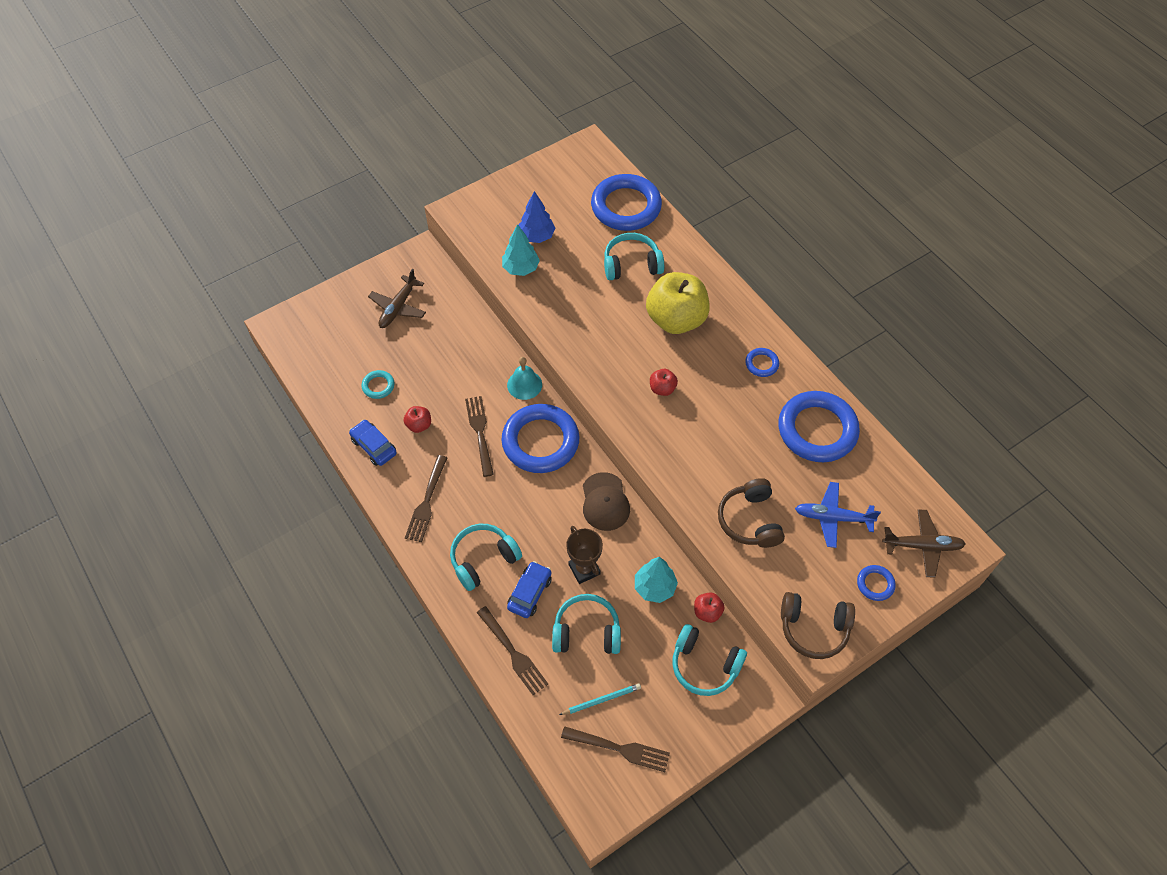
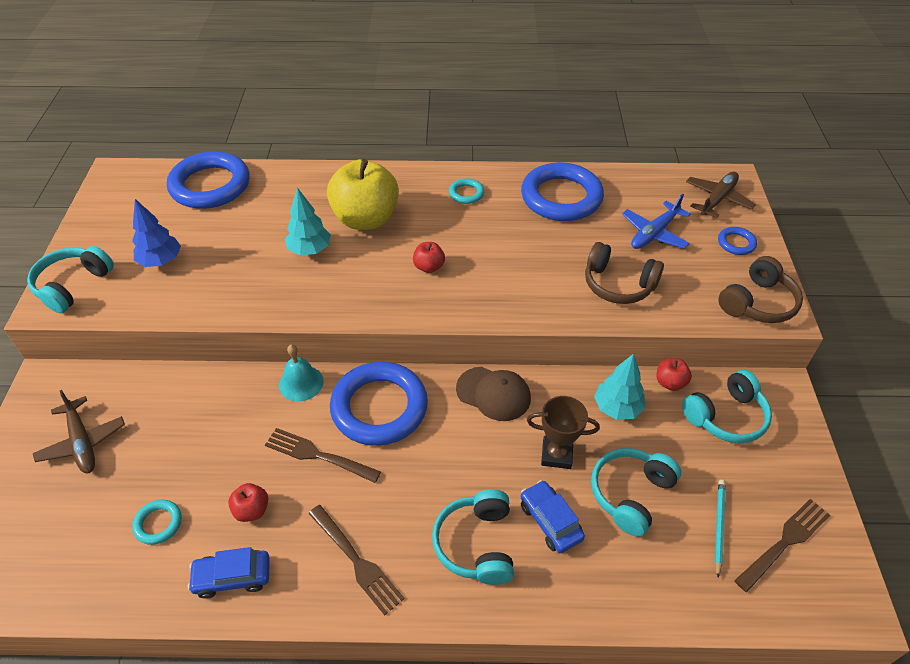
camera: 55 degrees left, 10 degrees down
brown fork [477,606,548,695] -> none
turquoise tree [502,224,540,276] -> turquoise tree moved to [285,188,331,255]
turquoise headphones [604,233,664,280] -> turquoise headphones moved to [27,246,114,313]
blue ring [745,348,779,377] -> turquoise ring [449,178,484,204]

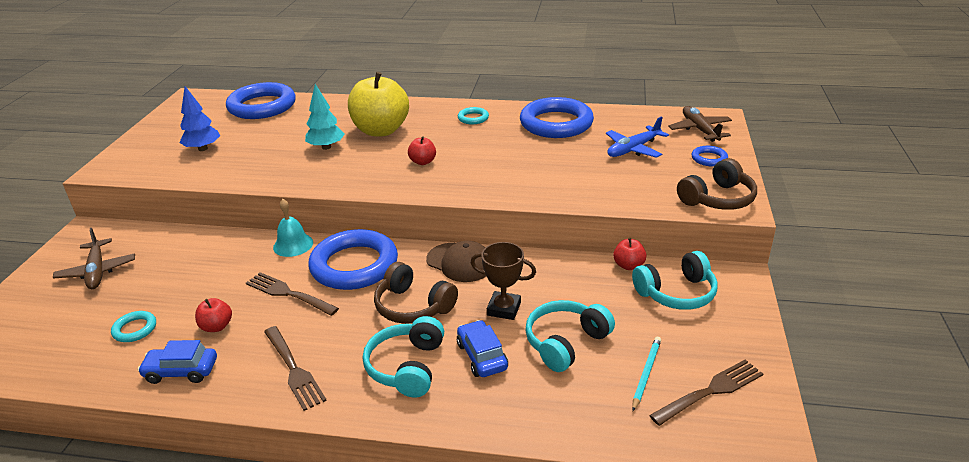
camera: 10 degrees right, 15 degrees down
turquoise headphones [27,246,114,313] -> none
brown headphones [585,242,664,304] -> brown headphones moved to [374,262,458,324]
turquoise tree [594,354,645,420] -> none
brown plane [686,172,756,218] -> brown plane turned 60 degrees counterclockwise [668,106,732,142]

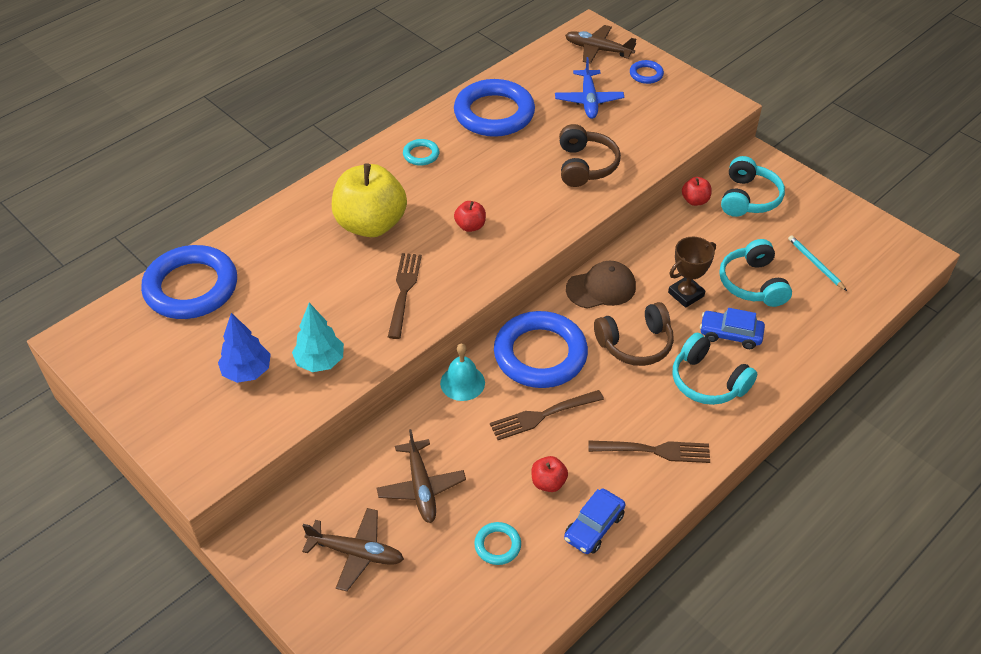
camera: 55 degrees left, 15 degrees up
turquoise tree [305,84,345,150] -> turquoise tree moved to [292,303,344,372]
brown fork [649,360,763,426] -> brown fork moved to [388,253,422,339]
brown headphones [677,158,757,210] -> brown headphones moved to [559,124,621,187]
none -> brown plane [377,429,466,523]

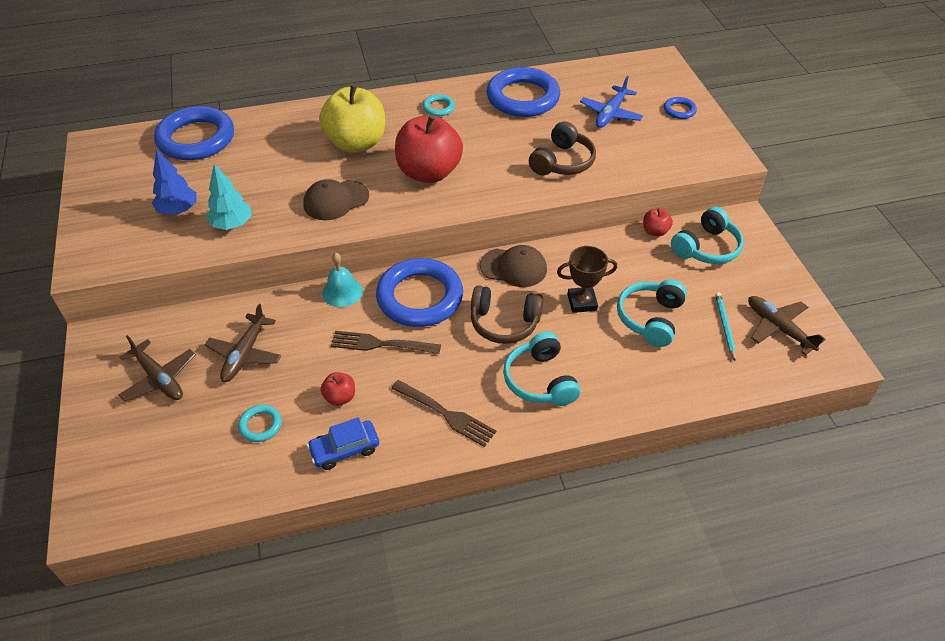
camera: 30 degrees right, 0 degrees up
brown fork [388,253,422,339] -> brown cap [304,179,369,220]
red apple [454,201,486,232] -> red apple [395,115,463,183], size x2.32
brown plane [565,25,636,64] -> brown plane moved to [748,296,826,355]
blue car [700,308,765,349] -> none

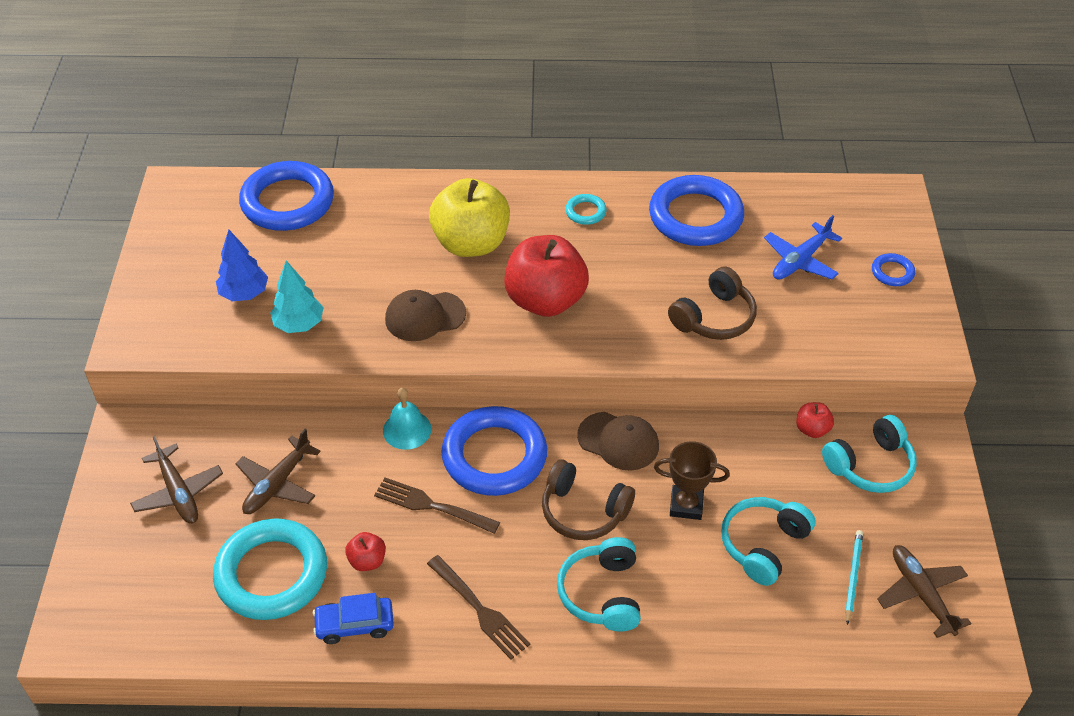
camera: 15 degrees right, 0 degrees up
turquoise ring [238,405,282,442] -> turquoise ring [213,518,327,620], size x2.29

